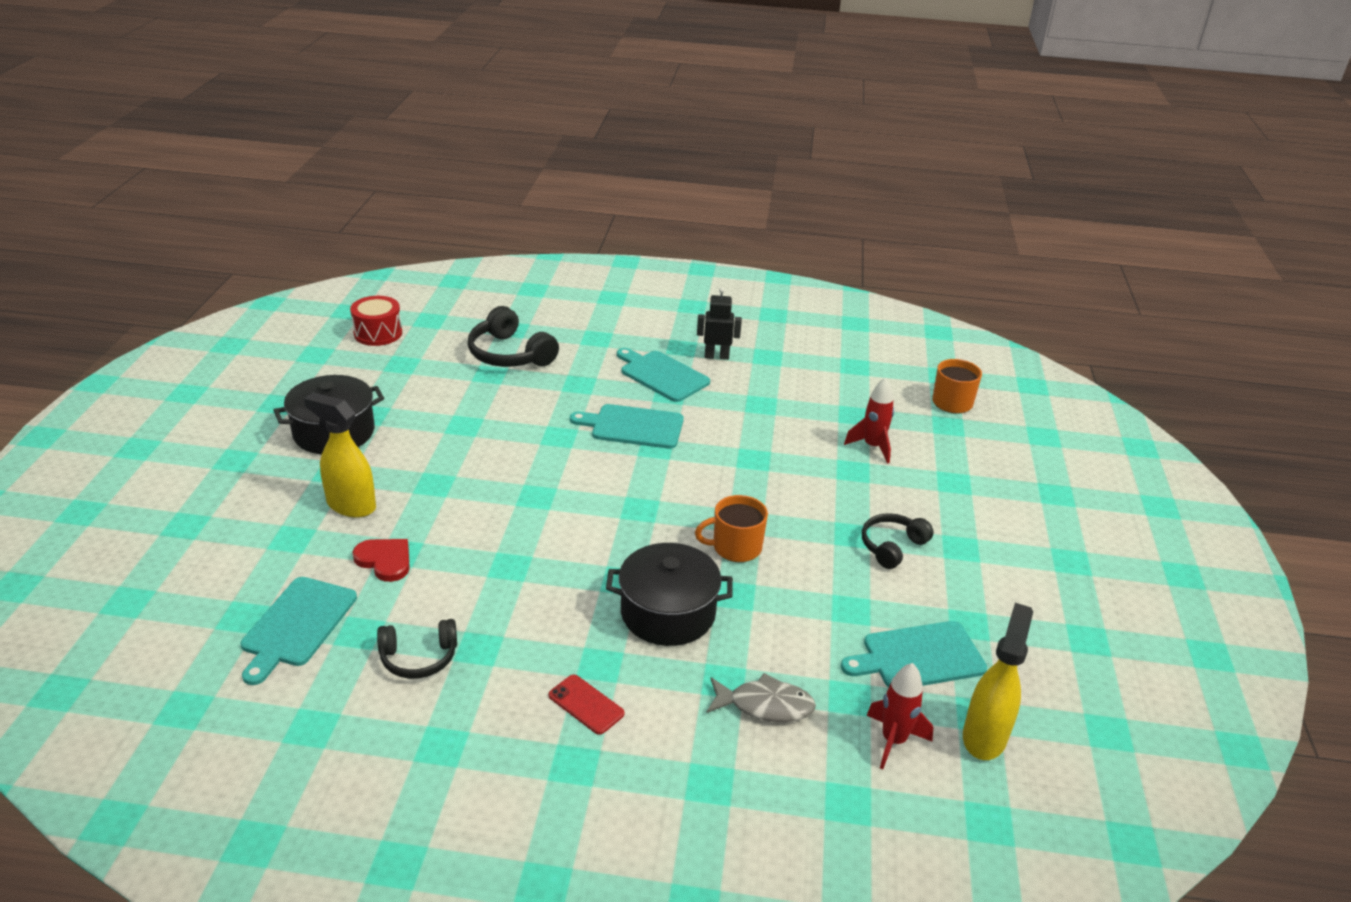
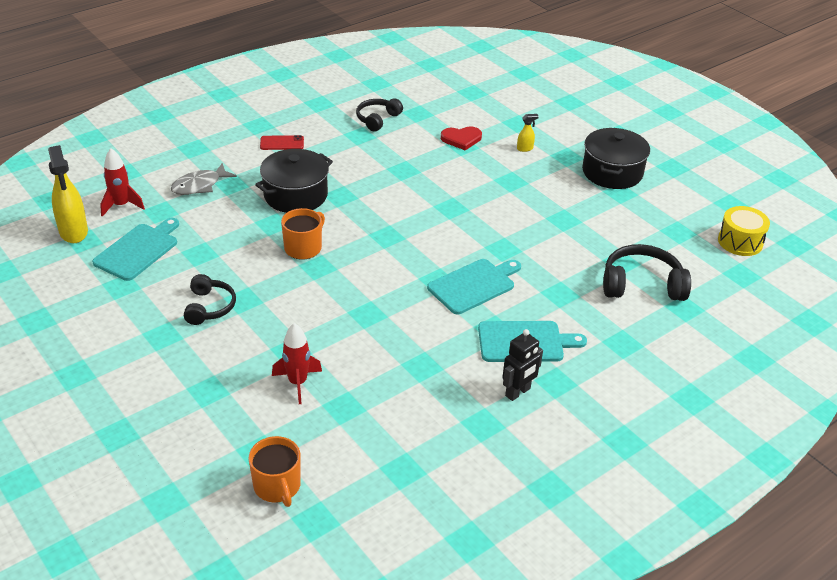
camera: 135 degrees right, 5 degrees up
turquoise cutting board [241,577,357,685] -> none
yellow spray bottle [304,392,376,518] -> yellow spray bottle [517,114,539,152], size x0.45
red drum [350,296,402,346] -> yellow drum [718,206,770,256]

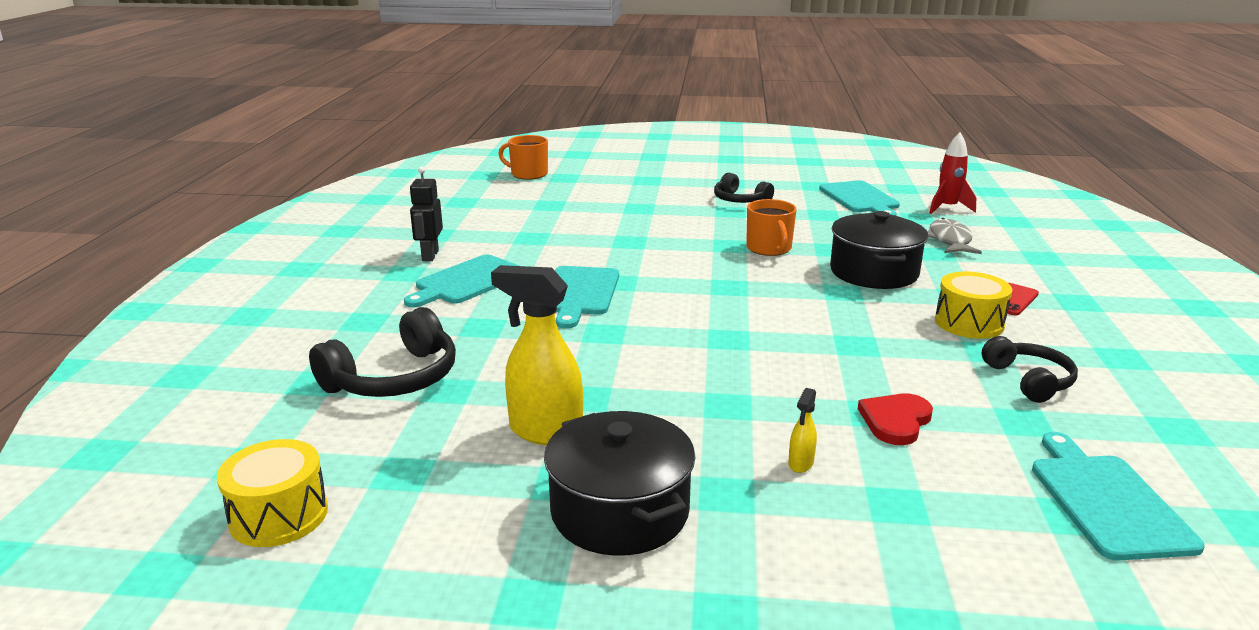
camera: 135 degrees right, 15 degrees down
yellow spray bottle [48,145,88,243] -> yellow spray bottle moved to [491,265,583,445]
red rocket [272,323,322,404] -> none
none -> yellow drum [935,271,1012,339]
none -> turquoise cutting board [1032,432,1205,560]

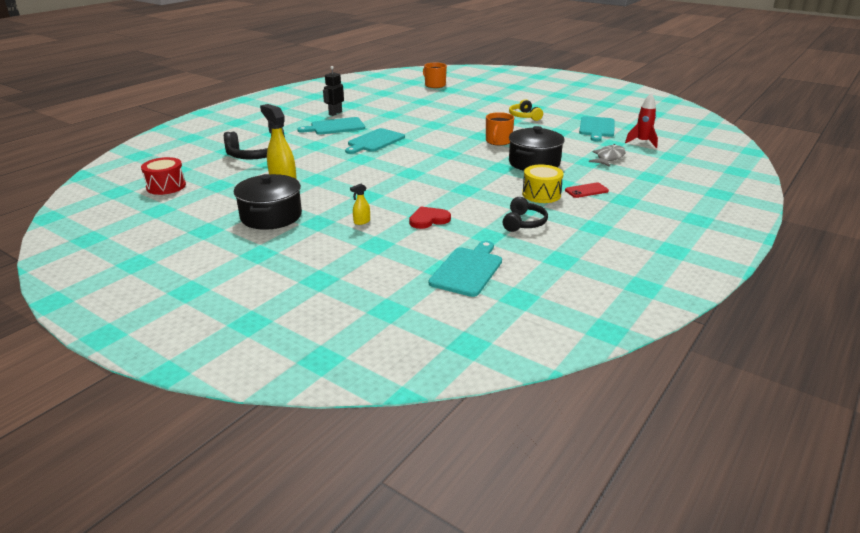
camera: 30 degrees right, 5 degrees up
yellow drum [217,439,328,547] -> red drum [141,157,186,195]
black headphones [714,173,774,203] -> yellow headphones [509,99,543,121]

